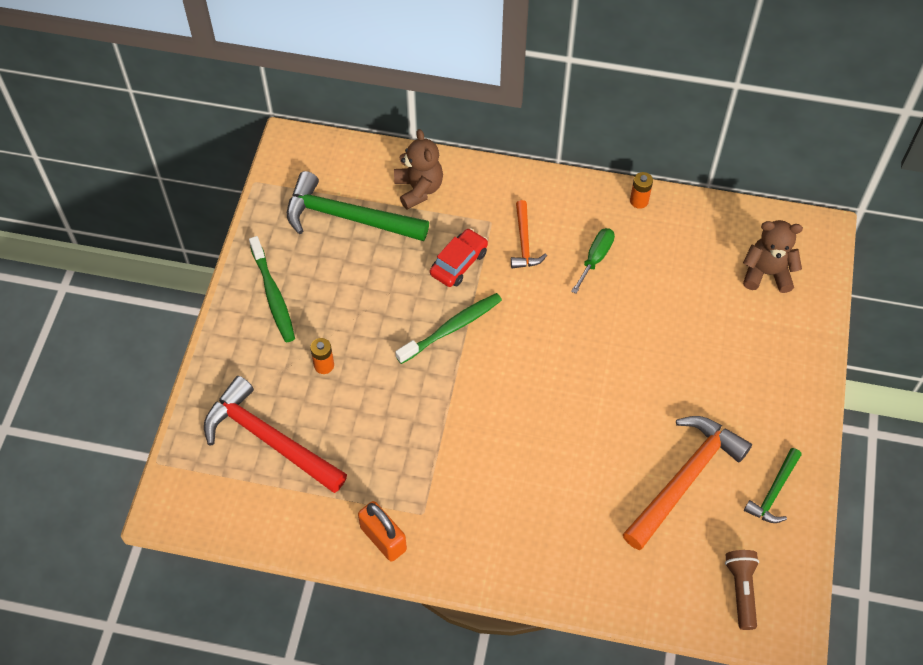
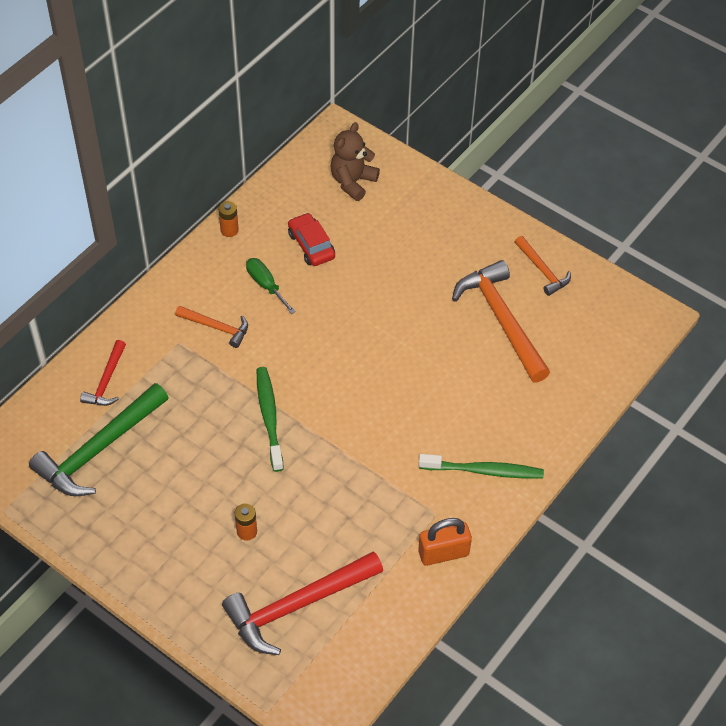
camera: 65 degrees left, 5 degrees down
green toothbrush [249,236,295,343] -> green toothbrush moved to [419,454,544,479]
brown teddy bear [394,129,443,210] -> red hammer [80,340,126,406]
red car [430,228,488,287] -> red car moved to [288,213,335,266]
brown flashlight [725,550,759,630] -> none
green hammer [744,448,802,523] -> orange hammer [515,236,571,296]

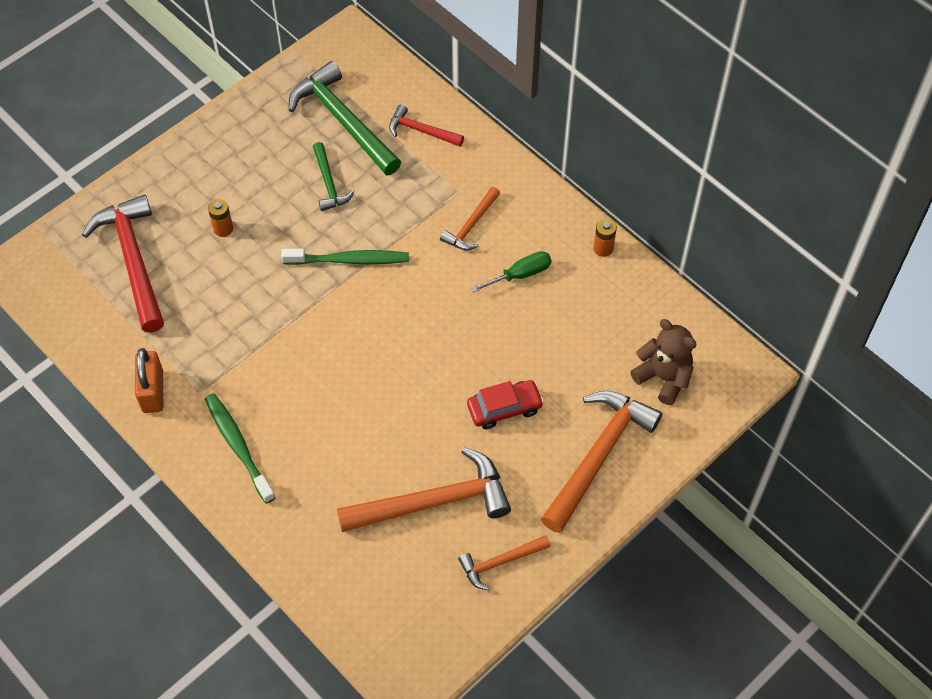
camera: 100 degrees right, 5 degrees up
red car [288,213,335,266] -> red car moved to [467,380,544,429]
green toothbrush [419,454,544,479] -> green toothbrush turned 135 degrees clockwise [205,393,275,504]
none -> green hammer [313,142,354,211]
none -> orange hammer [541,391,662,533]

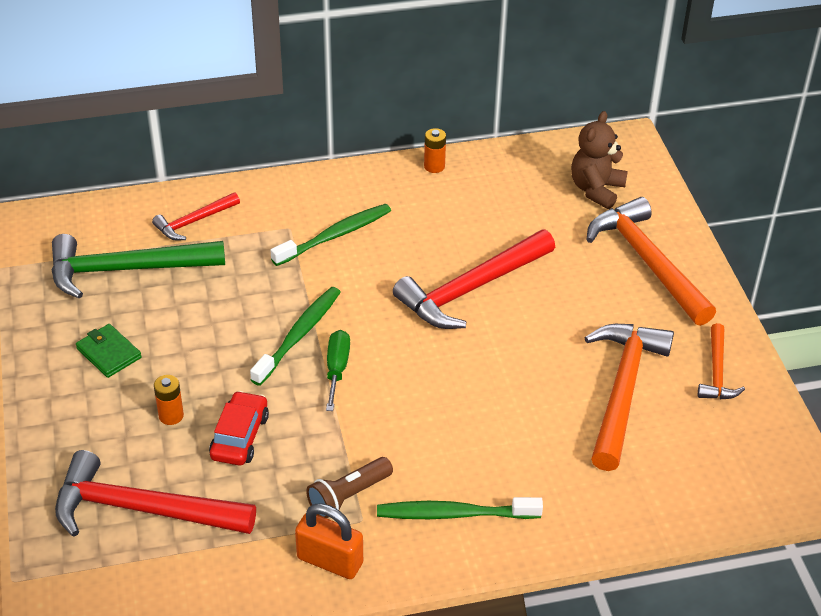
camera: 60 degrees left, 15 degrees down
green hammer [313,142,354,211] -> none
orange hammer [440,187,500,250] -> green toothbrush [270,204,391,266]
red car [467,380,544,429] -> red car moved to [209,391,269,465]
green screwdriver [471,251,551,293] -> green screwdriver moved to [326,330,350,411]
brown teddy bear [630,319,697,405] -> brown teddy bear turned 45 degrees counterclockwise [571,111,628,209]
none -> green wallet [76,324,142,378]
none -> brown flashlight [306,457,393,518]
none -> red hammer [393,230,555,329]

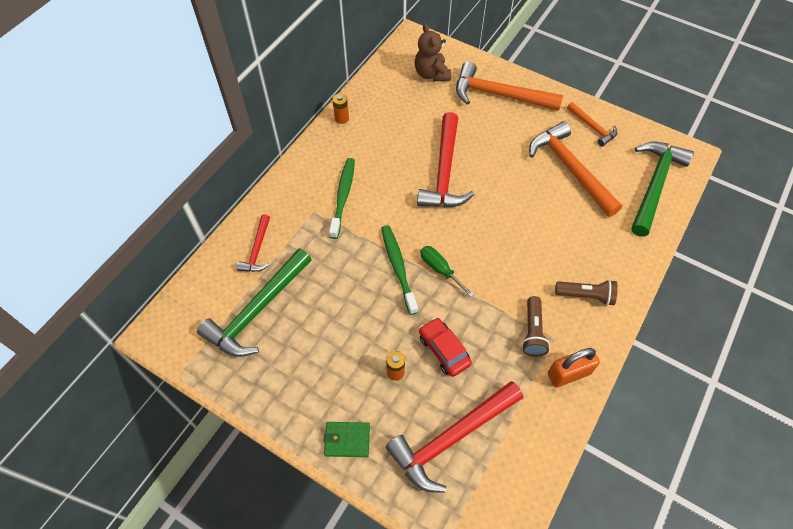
camera: 45 degrees left, 15 degrees up
green wallet [76,324,142,378] -> green wallet moved to [323,422,370,457]
green toothbrush [377,497,543,519] -> brown flashlight [555,280,617,306]
none -> green hammer [631,142,694,236]

